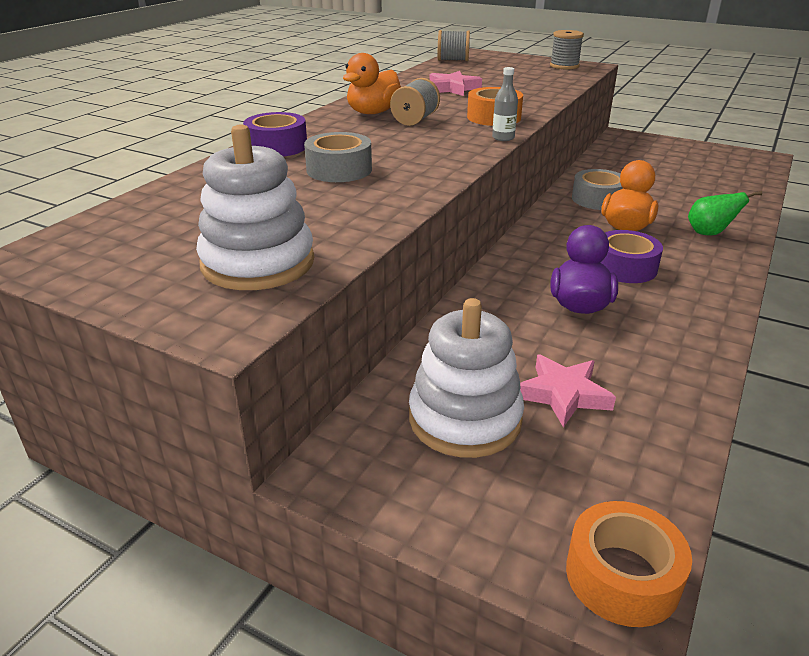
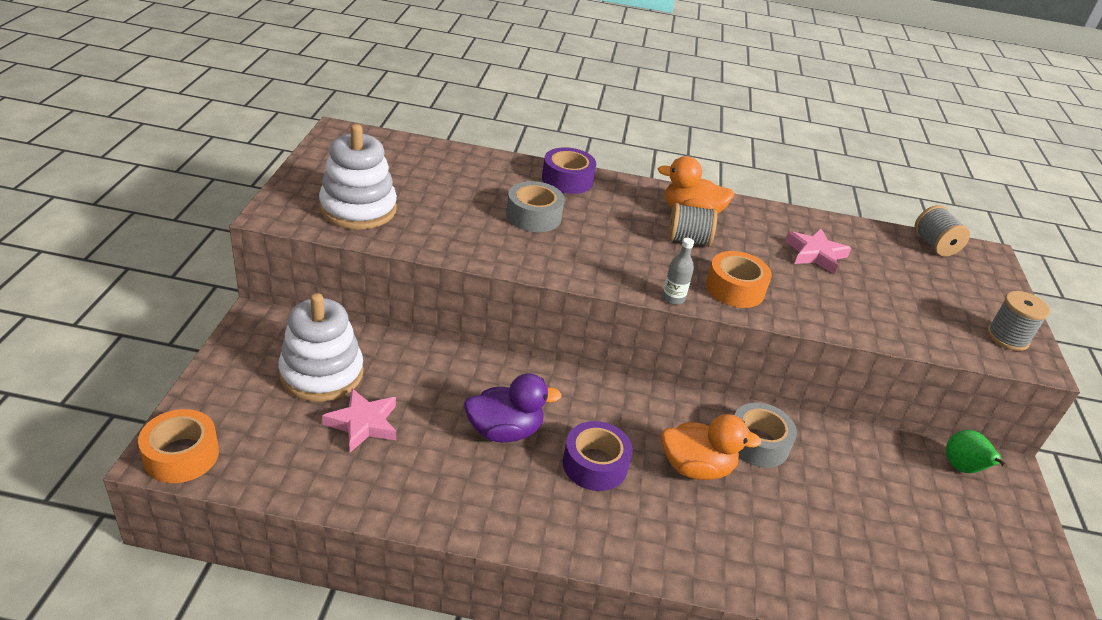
camera: 65 degrees right, 5 degrees up
green pear [688,191,762,235] -> green pear moved to [946,430,1008,473]

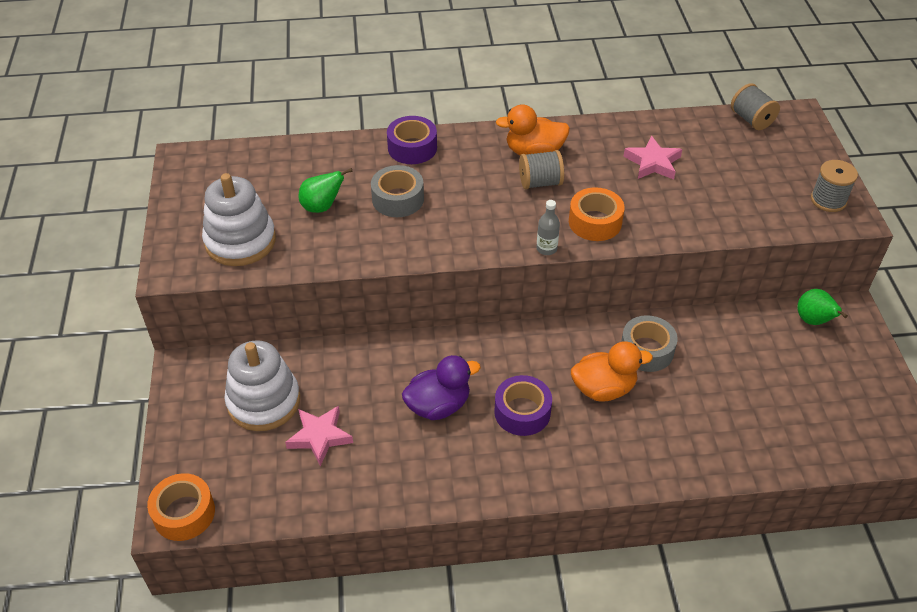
camera: 10 degrees left, 10 degrees up
none -> green pear [298,168,353,213]

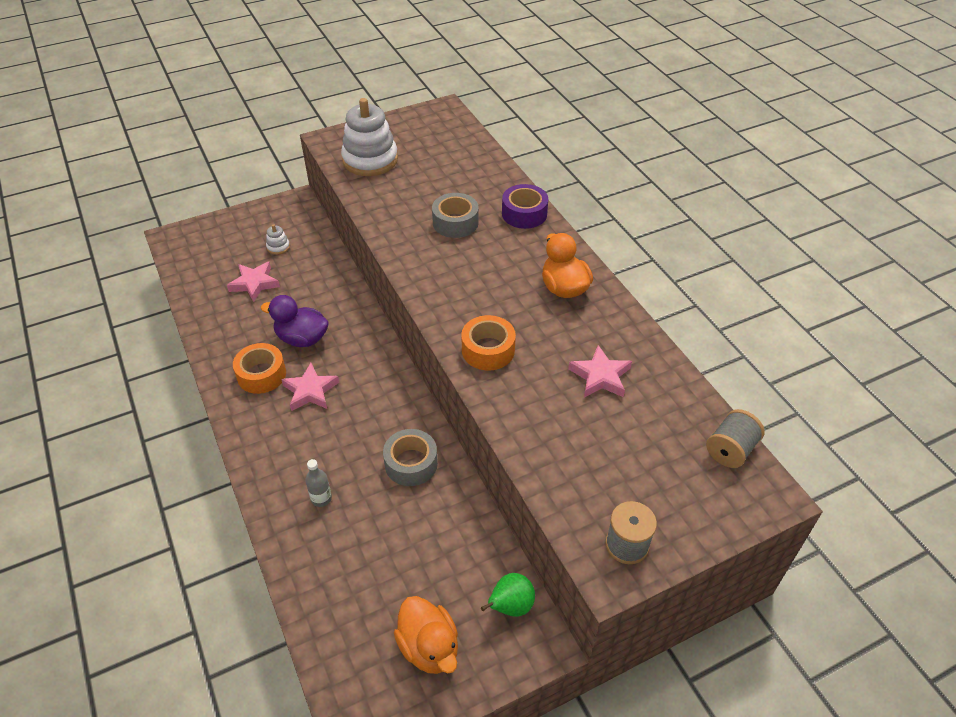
camera: 70 degrees right, 0 degrees up
orange tape [147,473,215,541] -> orange tape moved to [233,343,286,394]
white stacking toy [224,340,300,431] -> white stacking toy [266,224,290,255], size x0.42
green pear [298,168,353,213] -> none
purple duck [402,355,481,420] -> purple duck turned 150 degrees clockwise [261,295,329,347]
purple tape [494,375,552,436] -> pink star [281,363,340,411]
grey spool [519,150,564,189] -> none
grey bottle [536,200,560,255] -> grey bottle moved to [305,459,332,507]
orange duck [571,341,653,402] -> orange duck moved to [394,596,458,674]

